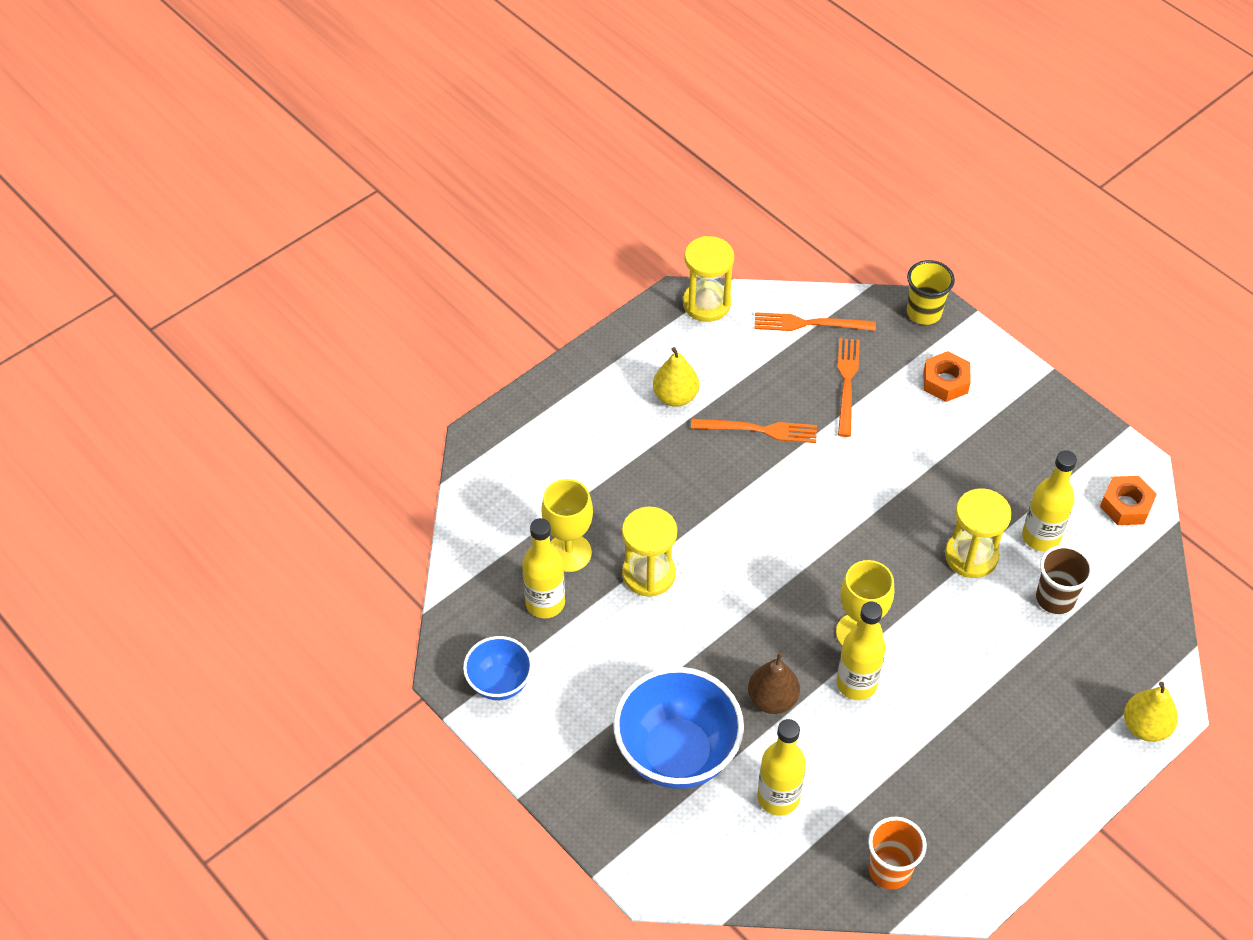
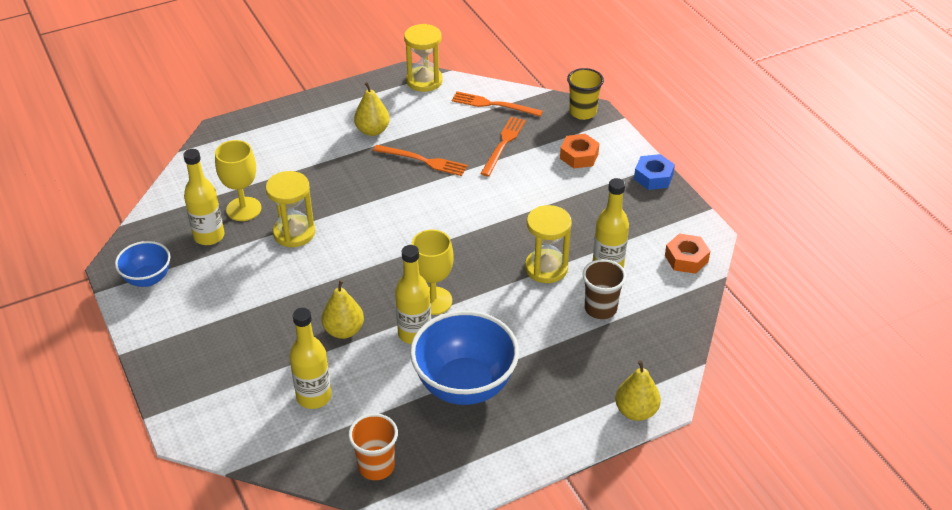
camera: 15 degrees right, 10 degrees down
blue bowl [613,667,744,789] -> blue bowl moved to [410,311,519,405]
brown pear [748,652,800,714] -> yellow pear [321,280,364,339]
none -> blue nut [634,154,675,190]

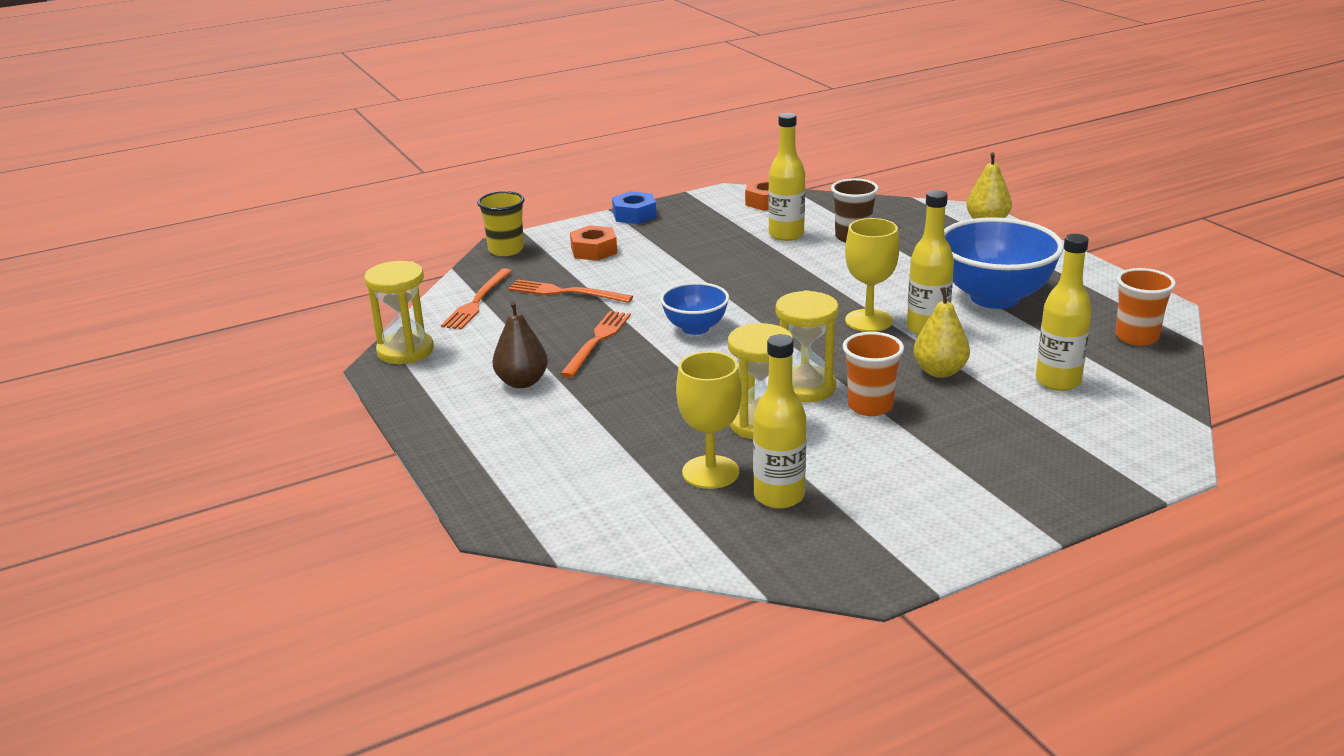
camera: 90 degrees left, 15 degrees down
blue bowl [115,241,170,287] -> blue bowl moved to [660,282,729,335]
yellow pear [354,82,390,136] -> brown pear [492,301,548,388]
yellow hourglass [525,205,572,283] -> yellow hourglass moved to [775,290,839,402]
none -> orange cup [843,332,904,416]

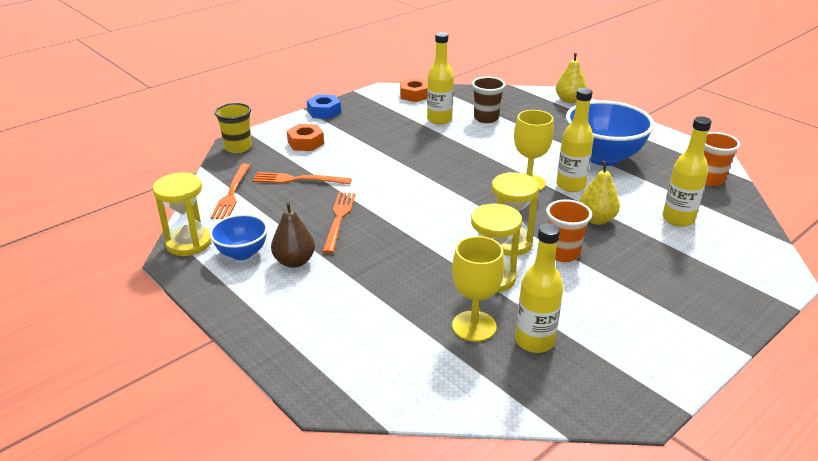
camera: 15 degrees left, 5 degrees up
blue bowl [660,282,729,335] -> blue bowl moved to [209,214,268,260]

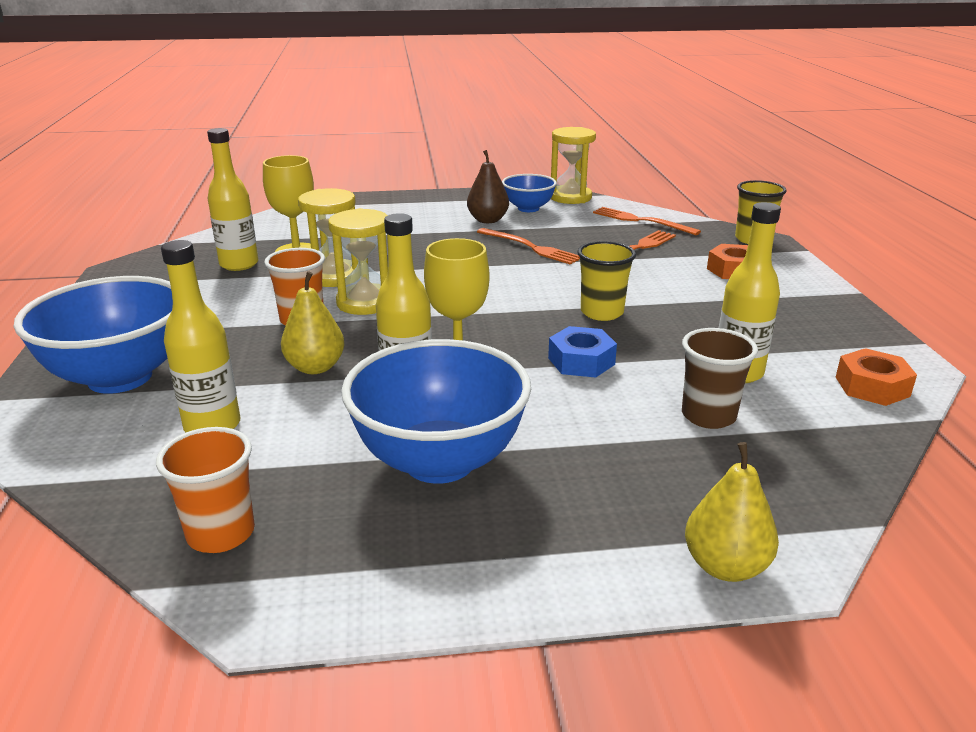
camera: 125 degrees right, 5 degrees down
blue nut [307,94,341,119] -> blue nut moved to [548,326,617,378]
none -> blue bowl [14,276,173,394]
none -> yellow cup [577,241,636,321]

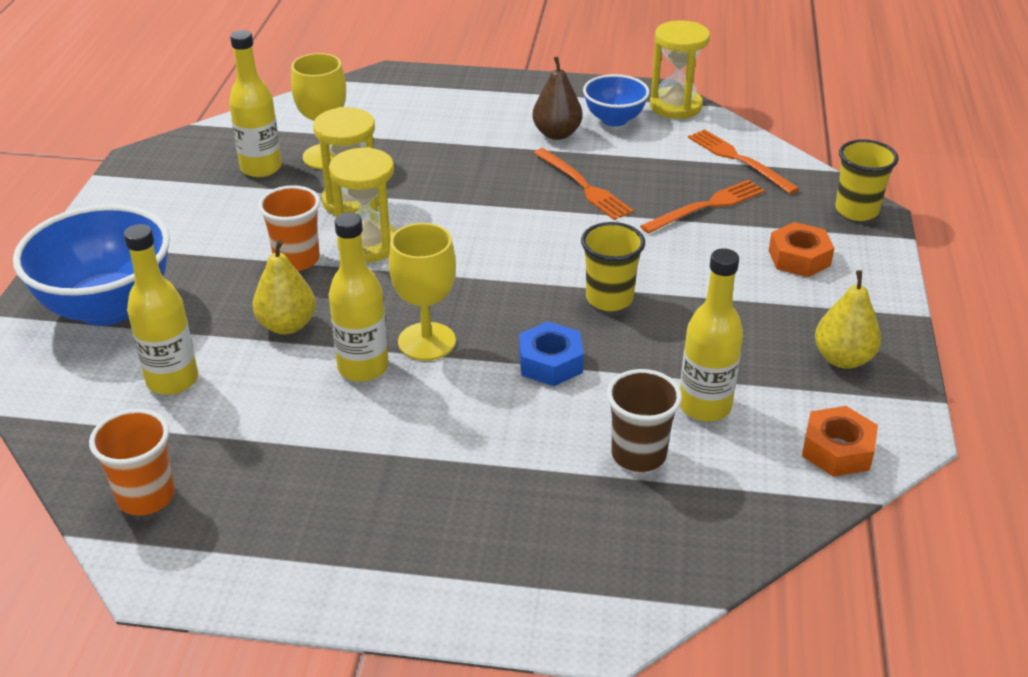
camera: 15 degrees right, 10 degrees up
blue bowl [341,339,531,484] -> none
yellow pear [685,442,779,582] -> yellow pear moved to [815,270,881,369]

